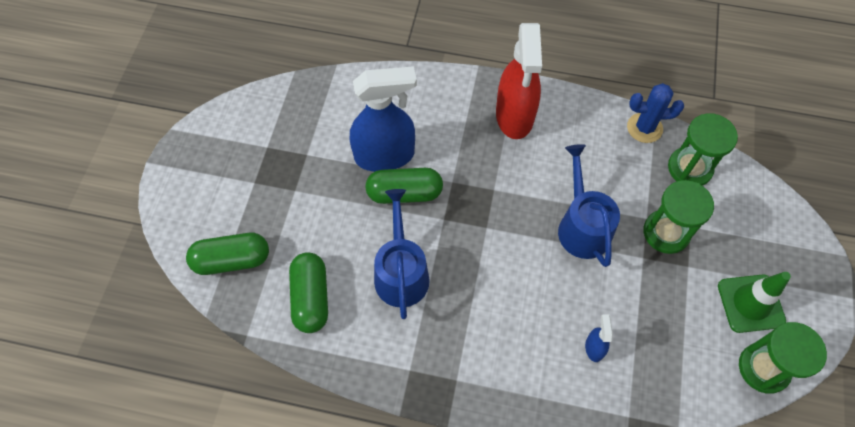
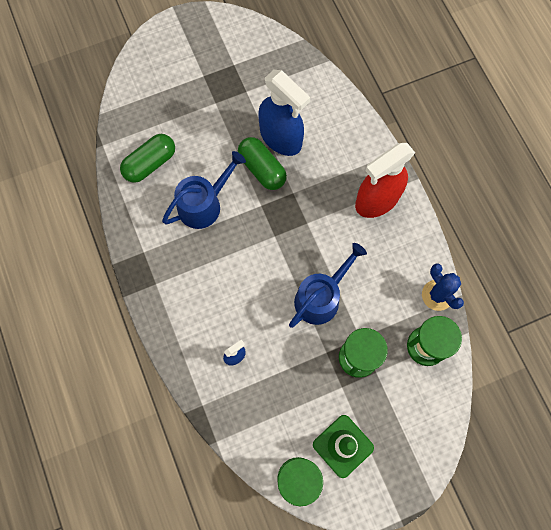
camera: 55 degrees right, 10 degrees up
green capsule [186,233,269,275] -> none

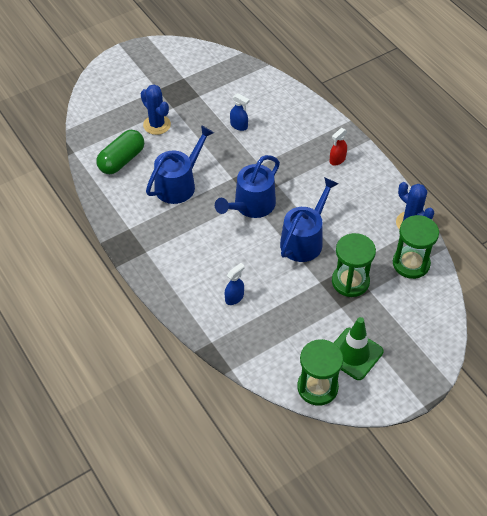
camera: 10 degrees left, 20 degrees down
green capsule [238,137,287,190] -> none
blue spray bottle [258,70,310,156] -> blue spray bottle [230,93,249,131], size x0.42
red spray bottle [355,143,415,218] -> red spray bottle [330,128,347,166], size x0.42
none -> blue cactus [141,85,171,135]
none -> blue watering can [215,155,280,218]

